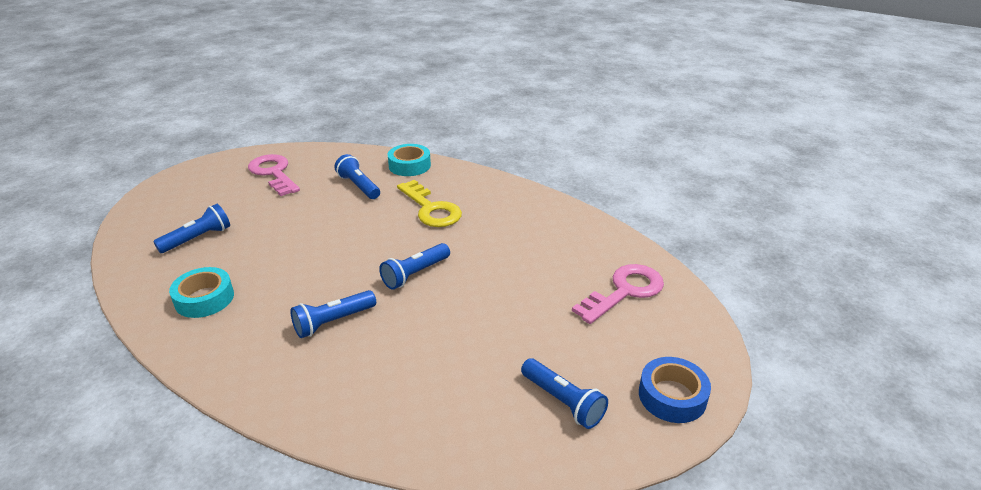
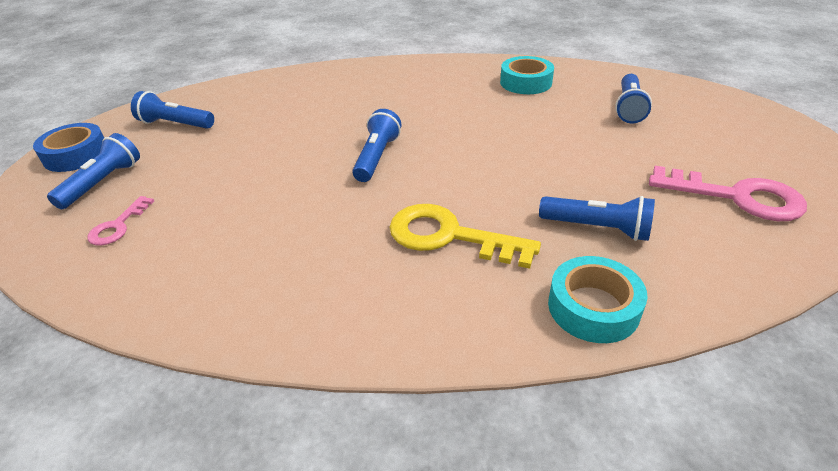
camera: 150 degrees right, 5 degrees up
blue flashlight [290,290,376,338] -> blue flashlight moved to [47,133,140,209]
pink key [572,264,664,324] -> pink key [88,196,154,245], size x0.54

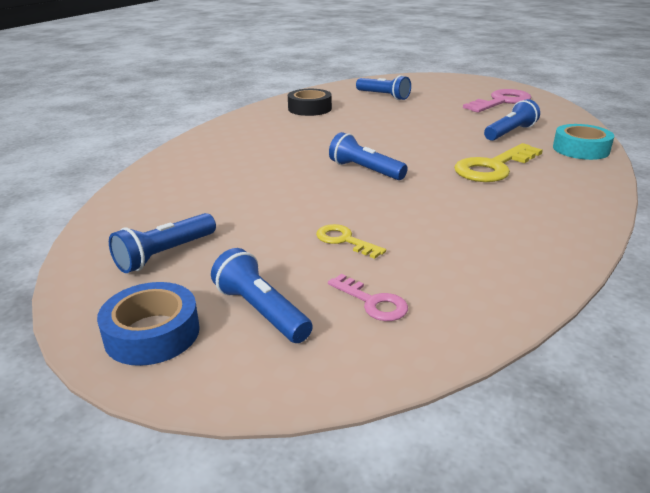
camera: 65 degrees left, 10 degrees down
turquoise tape [500,56,554,94] -> black tape [288,89,332,116]
none -> yellow key [316,224,386,259]

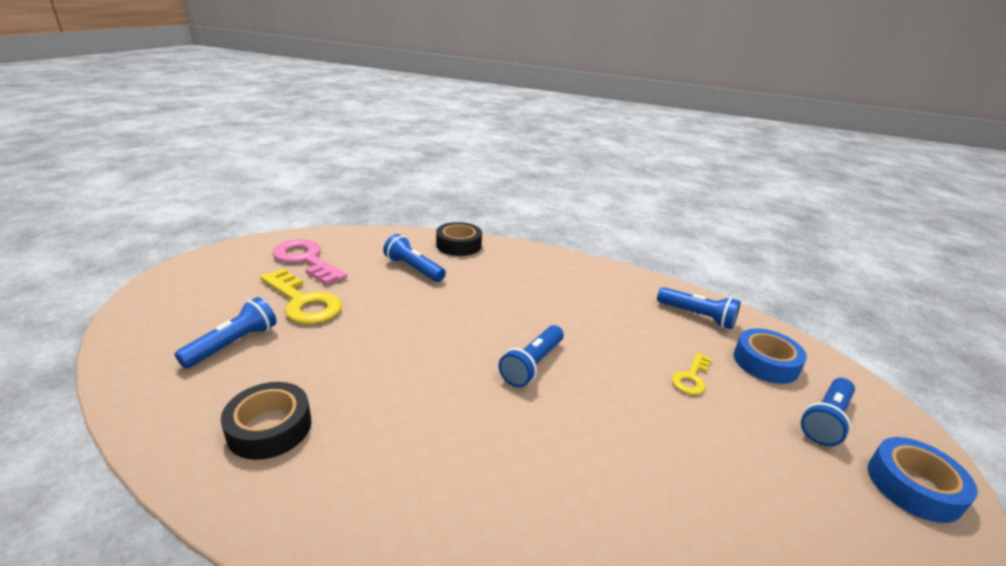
camera: 100 degrees left, 0 degrees up
blue flashlight [109,213,216,273] -> blue flashlight moved to [657,287,741,329]
pink key [328,274,408,321] -> blue tape [734,328,807,384]
yellow key [454,143,543,182] -> yellow key moved to [260,269,342,324]
turquoise tape [553,124,614,160] -> black tape [436,222,482,256]

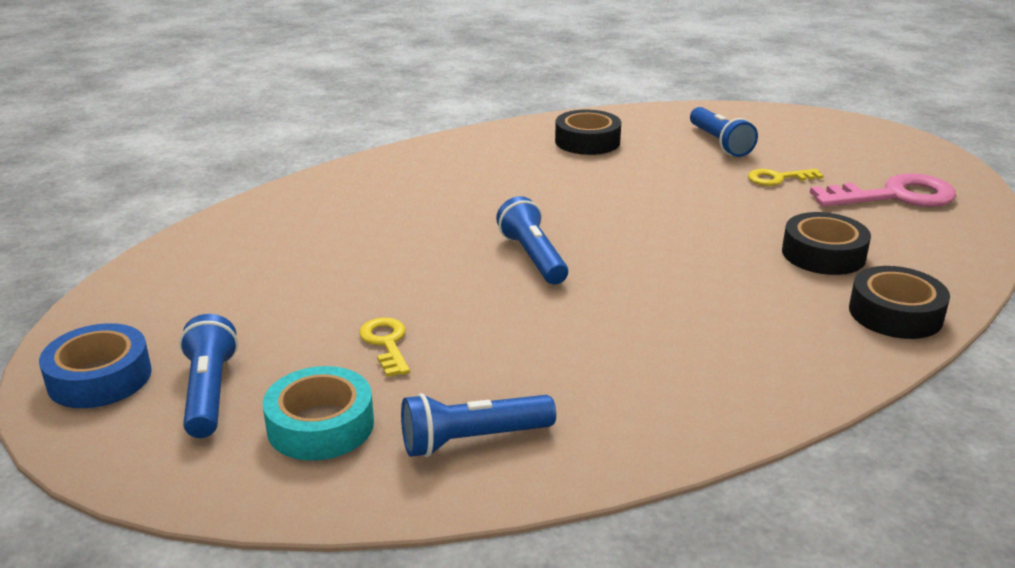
camera: 130 degrees right, 0 degrees up
yellow key [260,269,342,324] -> yellow key [748,169,824,186], size x0.54
blue flashlight [383,234,446,282] -> black tape [782,212,871,275]
blue tape [734,328,807,384] -> turquoise tape [263,366,374,461]

